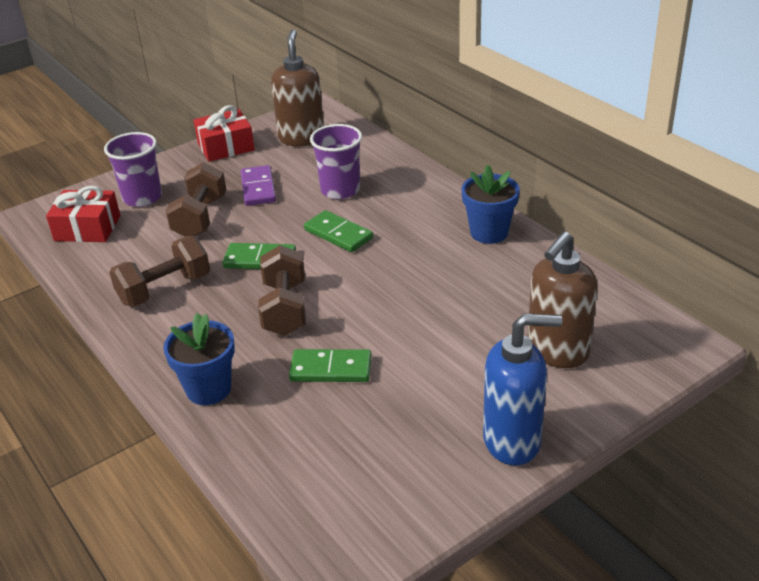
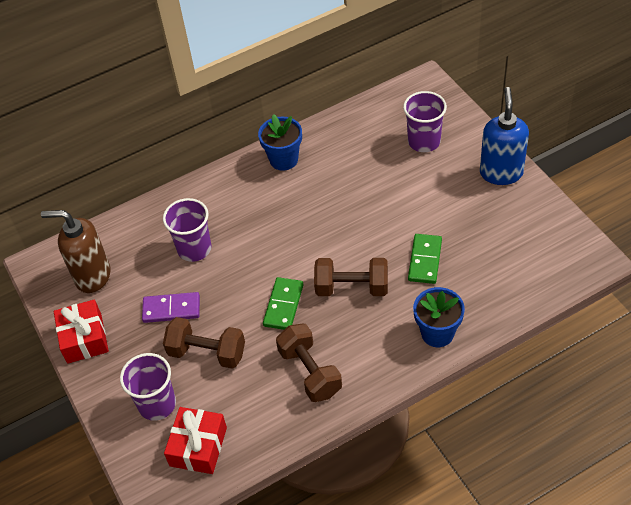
camera: 80 degrees left, 15 degrees up
green domino [304,210,373,252] -> none
brown soap dispenser [527,232,598,368] -> purple cup [403,91,447,152]

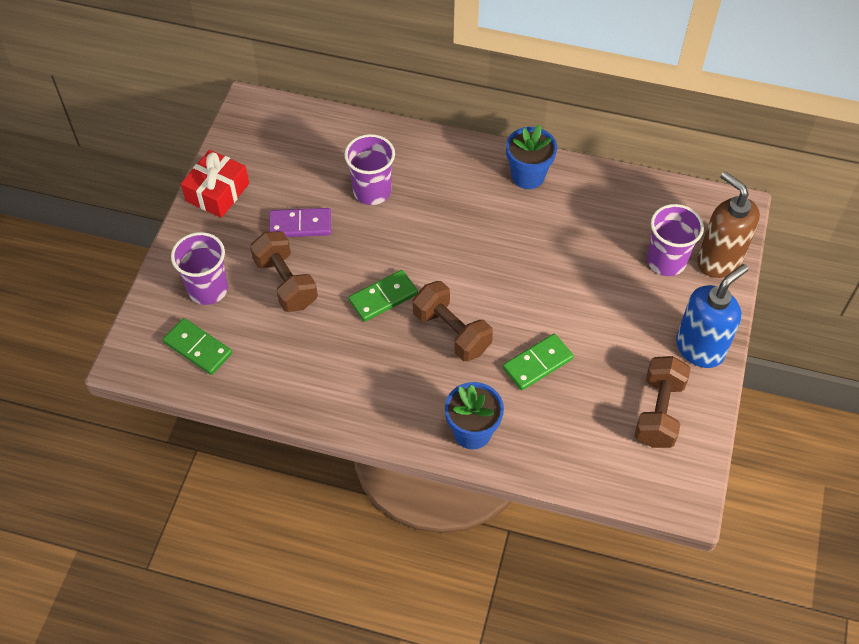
camera: 40 degrees right, 5 degrees up
brown soap dispenser [41,210,110,293] -> brown soap dispenser moved to [697,171,760,278]
purple domino [142,292,200,323] -> purple domino turned 45 degrees counterclockwise [269,208,331,237]
red gift [164,407,227,474] -> green domino [163,318,232,375]
brown dumbbell [276,323,342,402] -> brown dumbbell moved to [635,356,691,448]

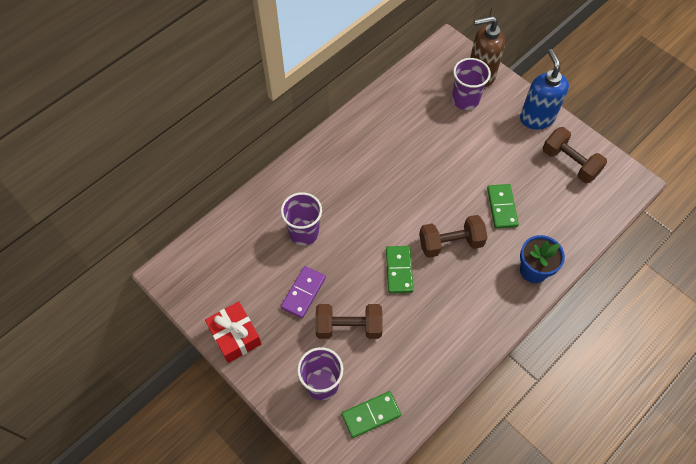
camera: 60 degrees left, 5 degrees up
blue flower pot [506,124,557,189] -> none

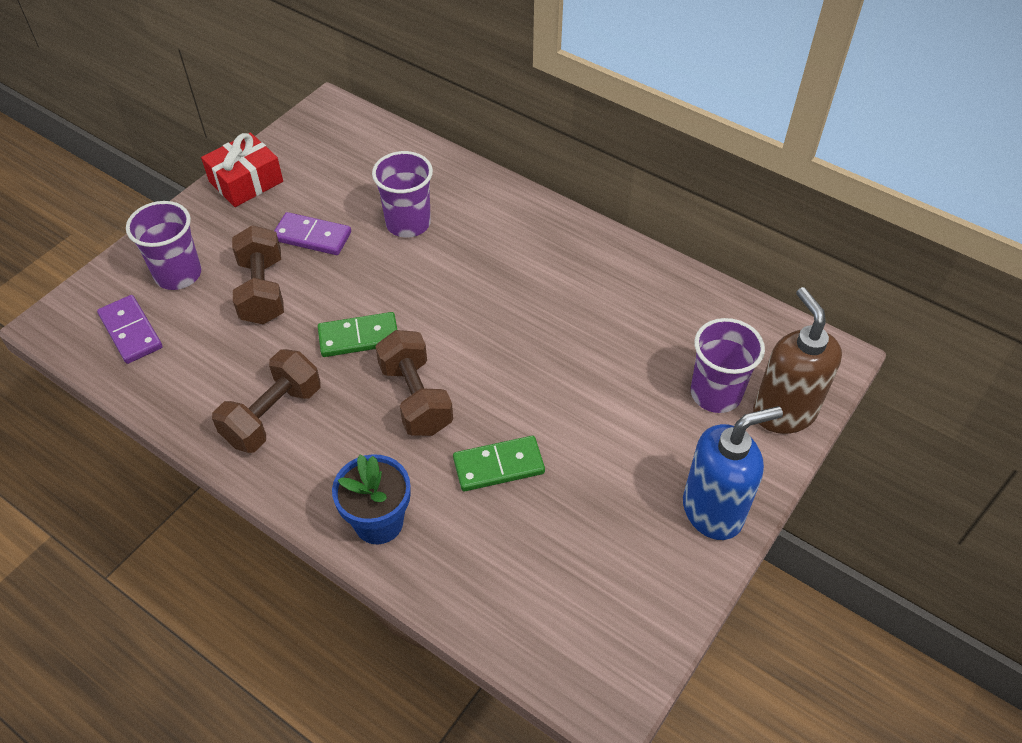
camera: 80 degrees right, 10 degrees down
green domino [342,391,401,438] -> purple domino [97,295,163,364]
brown dumbbell [543,127,607,183] -> brown dumbbell moved to [212,349,321,453]

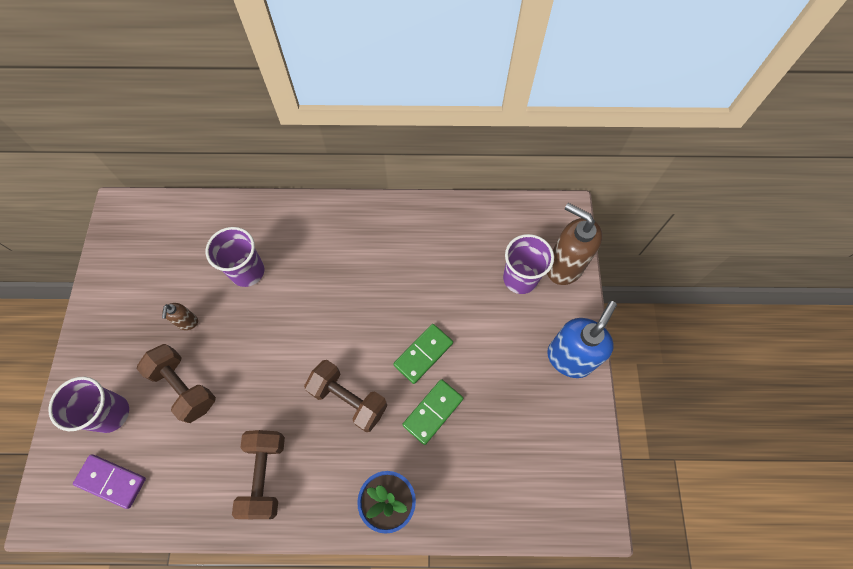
camera: 35 degrees left, 15 degrees up
red gift [201,132,283,207] -> none
purple domino [274,212,351,255] -> brown soap dispenser [162,303,198,330]
green domino [318,312,397,357] -> green domino moved to [393,324,453,384]

